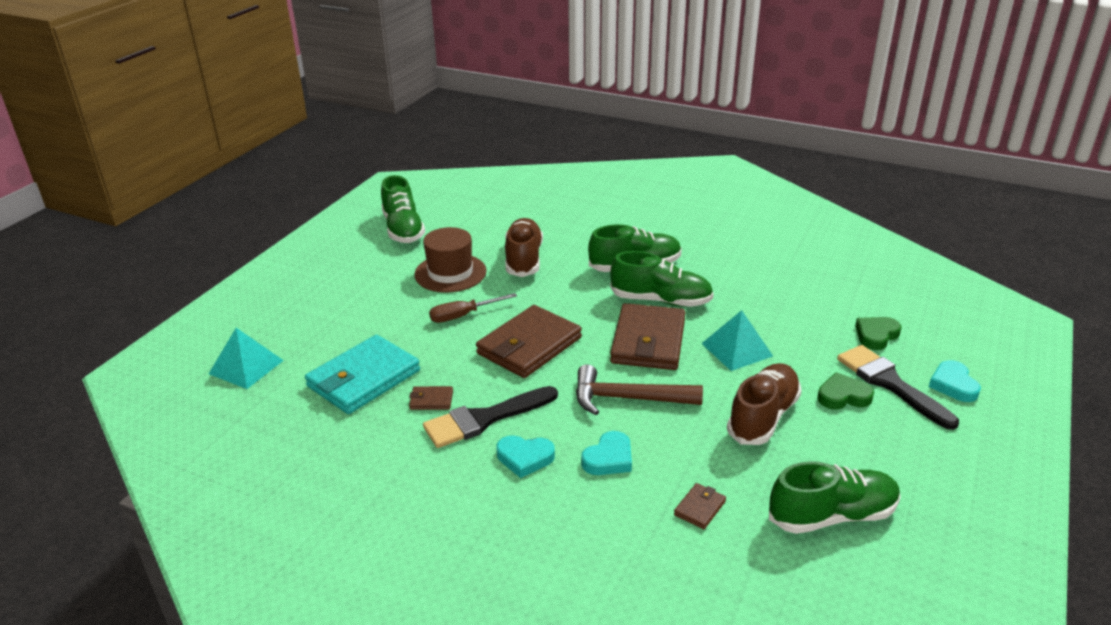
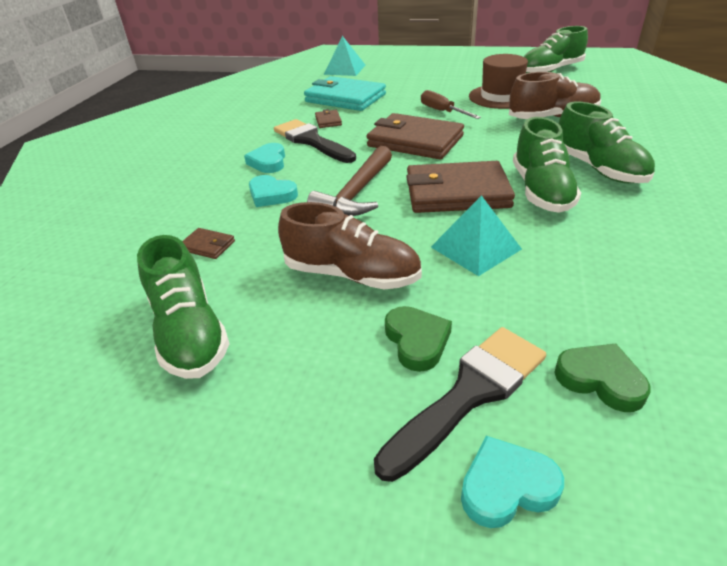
camera: 80 degrees right, 5 degrees up
brown hammer [576,364,703,415] -> brown hammer turned 150 degrees counterclockwise [307,146,392,216]

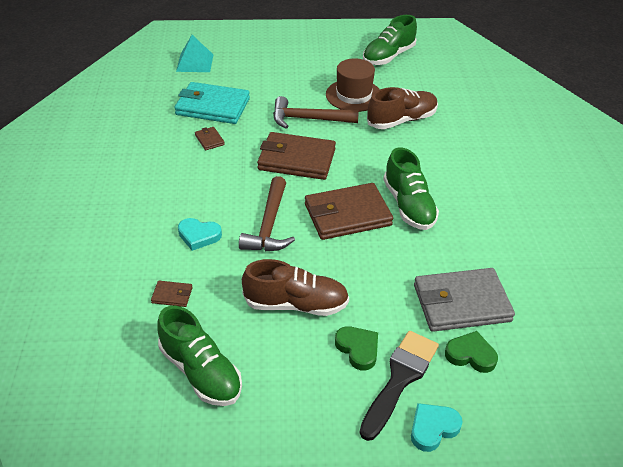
camera: 20 degrees left, 5 degrees up
turquoise heart [244,143,285,173] -> none
black brush [274,119,356,163] -> none
brown screwdriver [421,90,481,119] -> brown hammer [273,96,359,129]
turquoise pyramid [431,195,522,276] -> none
green shoe [559,102,655,183] -> none
none -> grey wallet [414,268,515,332]

